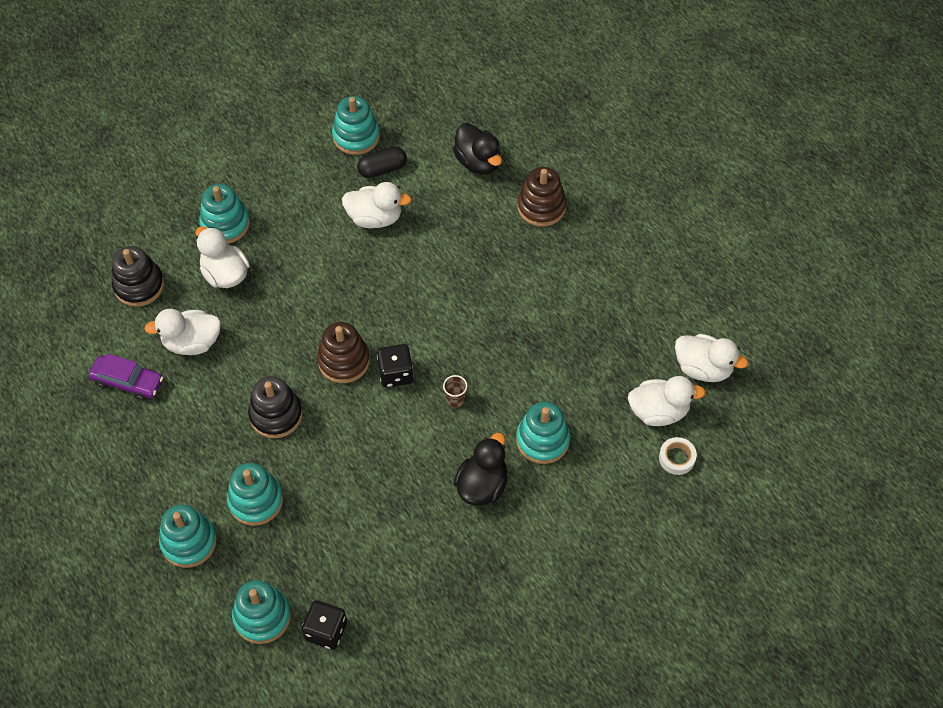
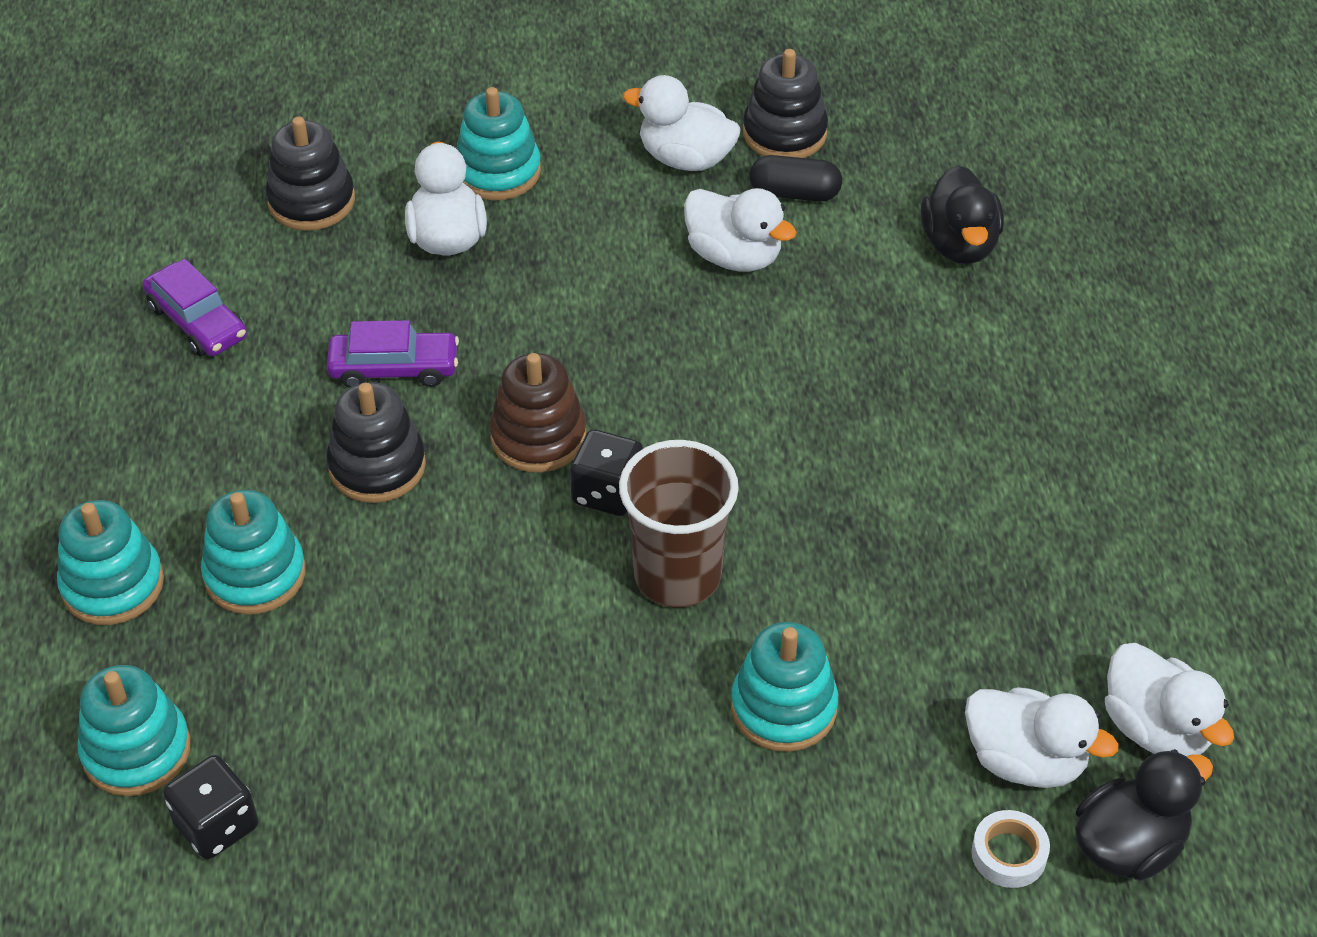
camera: 30 degrees right, 10 degrees down
white duck [144,309,221,355] -> white duck moved to [623,75,741,171]
turquoise stacking toy [332,96,380,155] -> black stacking toy [743,49,828,158]
brown cup [443,375,467,408] -> brown cup [619,440,739,608], size x2.47
black duck [454,433,508,506] -> black duck moved to [1075,749,1213,881]
brown stacking toy [517,167,566,227] -> none
none -> purple car [327,320,459,388]

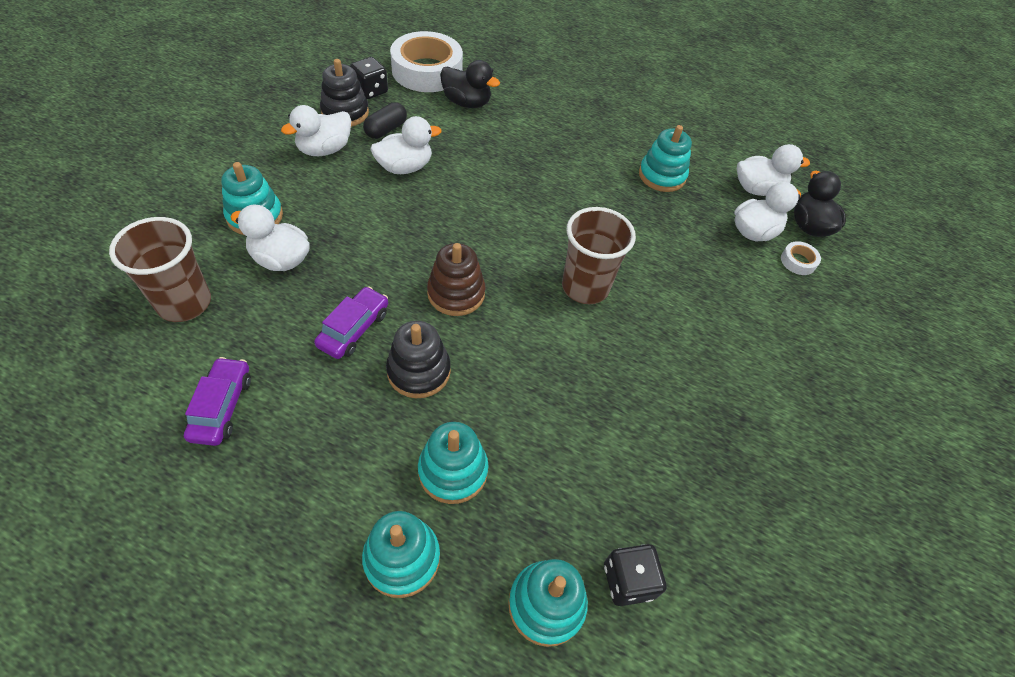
camera: 65 degrees left, 5 degrees up
purple car [143,259,247,357] -> purple car turned 75 degrees counterclockwise [184,357,251,446]
black stacking toy [265,116,355,231] -> brown cup [109,217,211,322]
black dice [570,429,643,516] -> black dice moved to [350,57,388,99]
turquoise stacking toy [731,622,838,752] -> turquoise stacking toy moved to [639,125,692,192]
none -> white tape [390,31,463,92]

